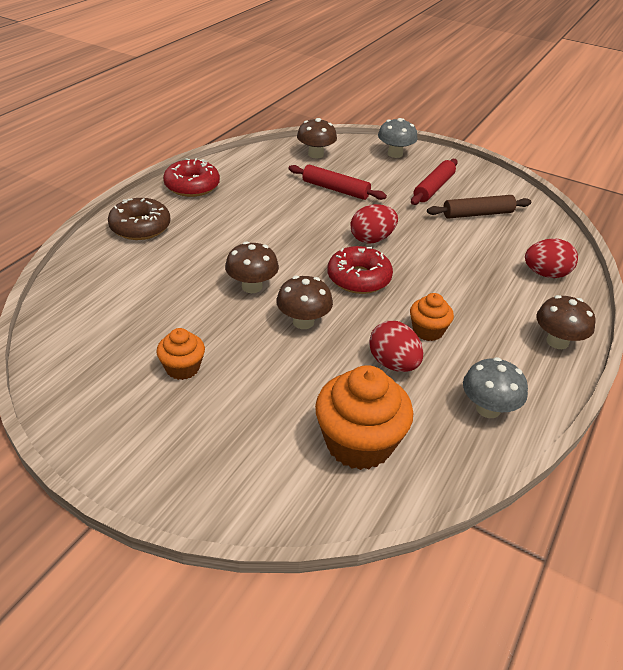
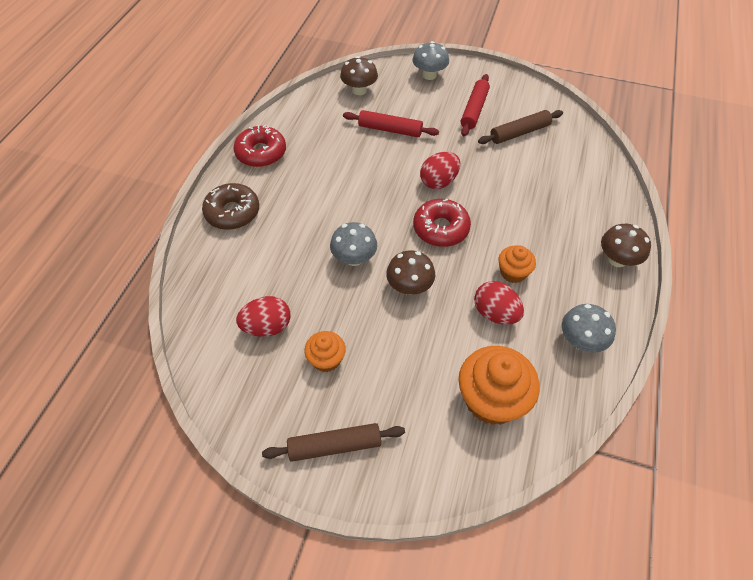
camera: 10 degrees left, 15 degrees up
brown mushroom [225,241,279,293] -> grey mushroom [330,222,377,266]
red egg [525,238,578,278] -> red egg moved to [236,296,291,337]
none -> brown rolling pin [262,423,405,462]

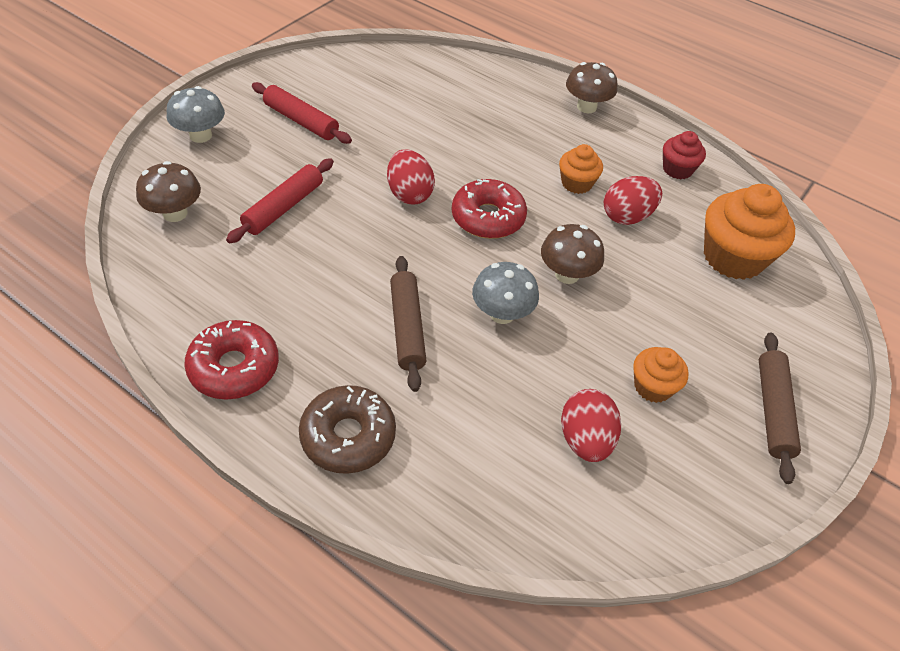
camera: 75 degrees left, 5 degrees down
brown rolling pin [478,110,563,144] -> brown rolling pin moved to [390,256,427,392]
grey mushroom [562,304,616,353] -> red cupcake [663,131,706,179]

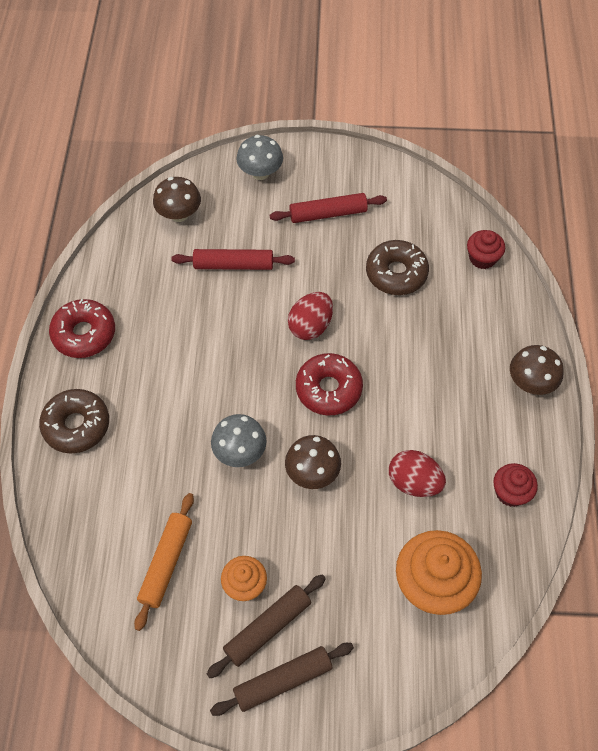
camera: 60 degrees right, 10 degrees up
red rolling pin [252,82,352,144] -> red rolling pin turned 75 degrees clockwise [270,193,387,223]
brown rolling pin [390,256,427,392] -> brown rolling pin moved to [207,574,326,678]
orange cupcake [559,144,603,194] -> none
red egg [561,389,621,462] -> orange rolling pin [134,493,194,631]
none -> brown donut [366,240,429,295]
none -> red cupcake [467,230,505,269]

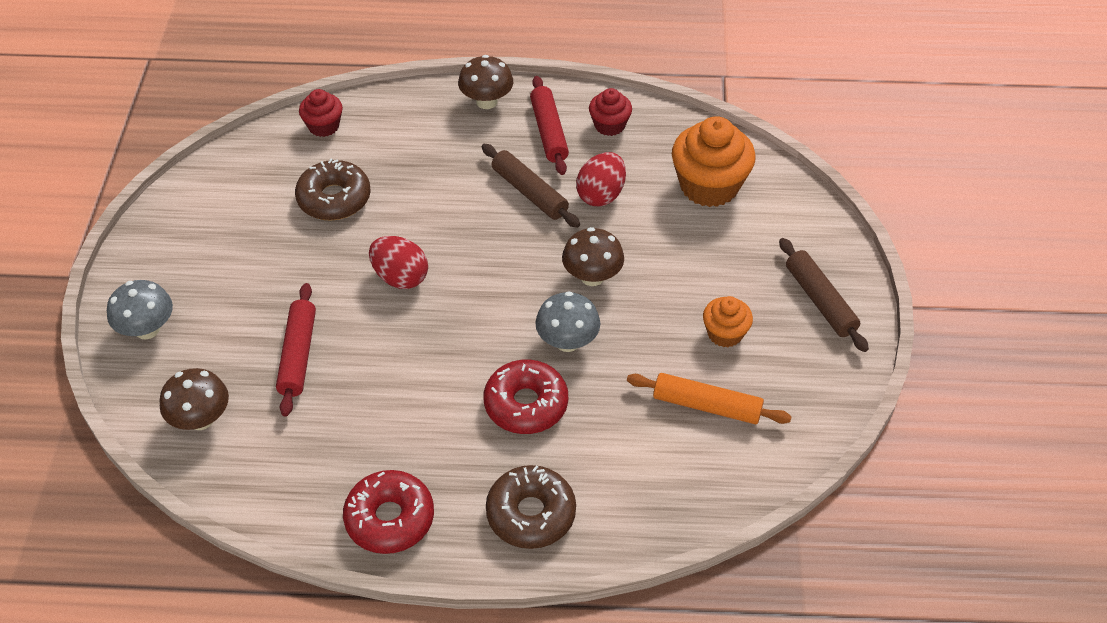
camera: 90 degrees left, 10 degrees down
brown rolling pin [207,574,326,678] -> brown rolling pin moved to [482,144,580,228]
red rolling pin [270,193,387,223] -> red rolling pin moved to [530,76,569,175]
red donut [296,353,363,415] -> red donut moved to [484,359,568,434]

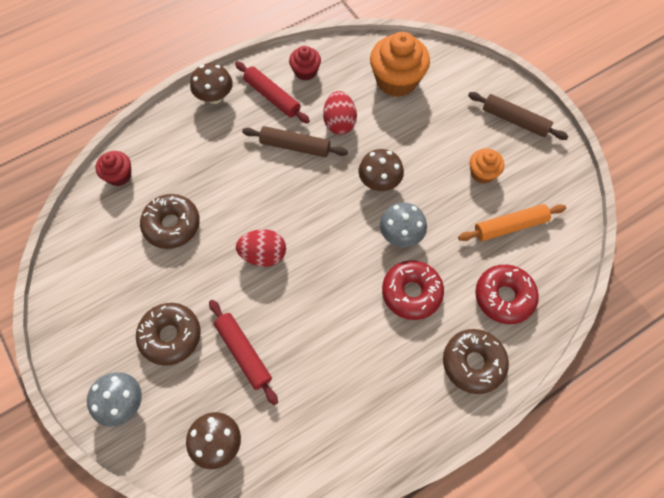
camera: 35 degrees left, 15 degrees up
red donut [343,470,434,554] -> red donut moved to [475,265,539,324]
none -> brown donut [136,303,201,366]

